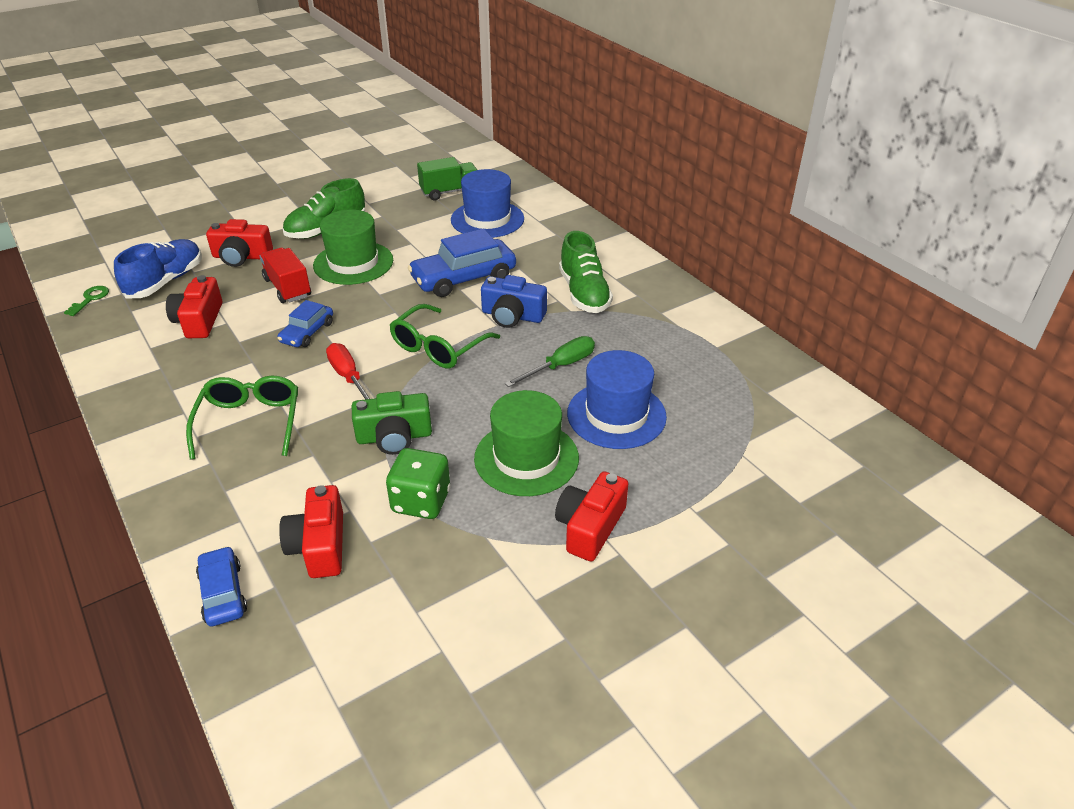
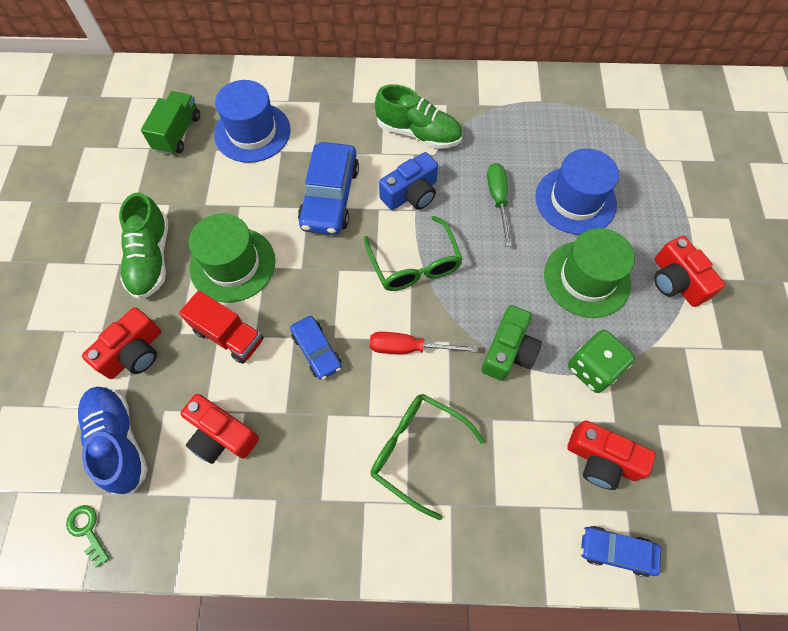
camera: 55 degrees left, 25 degrees up
red truck [260,247,311,303] -> red truck turned 150 degrees counterclockwise [179,290,264,364]

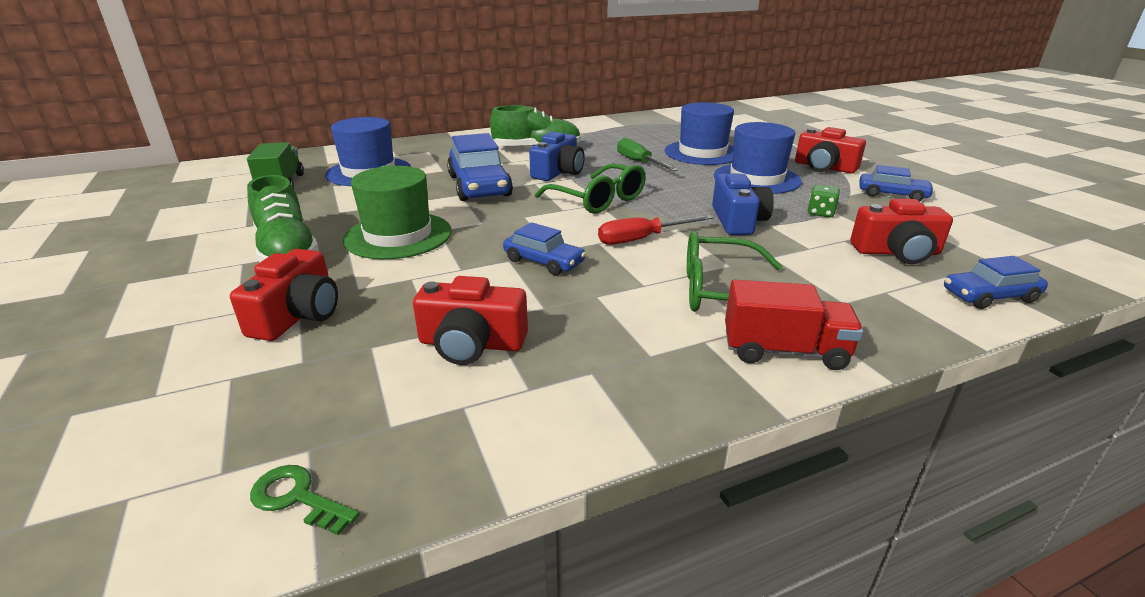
camera: 25 degrees left, 35 degrees down
blue shoe [77,386,148,494] -> none
red truck [179,290,264,364] -> red truck moved to [725,280,864,370]
green camera [481,305,542,381] -> blue camera [712,174,774,235]
green hat [544,228,635,318] -> blue hat [714,122,802,194]
green dice [568,330,635,393] -> green dice [808,185,840,217], size x0.57
none -> blue car [860,165,935,202]

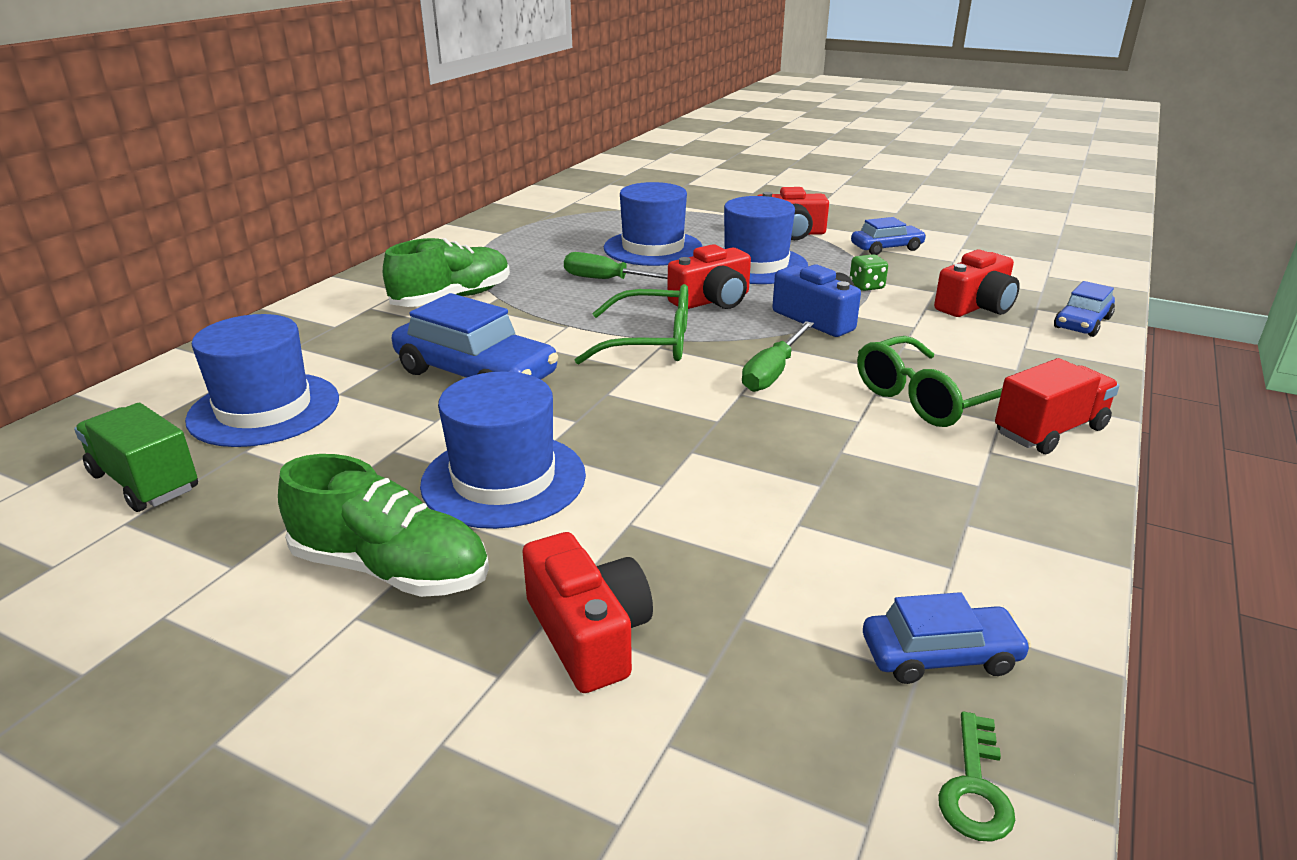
camera: 40 degrees left, 0 degrees up
green key [250,465,359,535] -> green key turned 60 degrees counterclockwise [938,712,1015,842]
green hat [343,166,452,259] -> blue hat [420,371,586,529]
red camera [413,276,528,365] -> red camera moved to [667,244,751,309]
blue car [503,222,586,275] -> blue car moved to [863,592,1031,684]
blue camera [529,132,585,181] -> none
red screwdriver [598,215,713,245] -> green screwdriver [742,321,814,392]

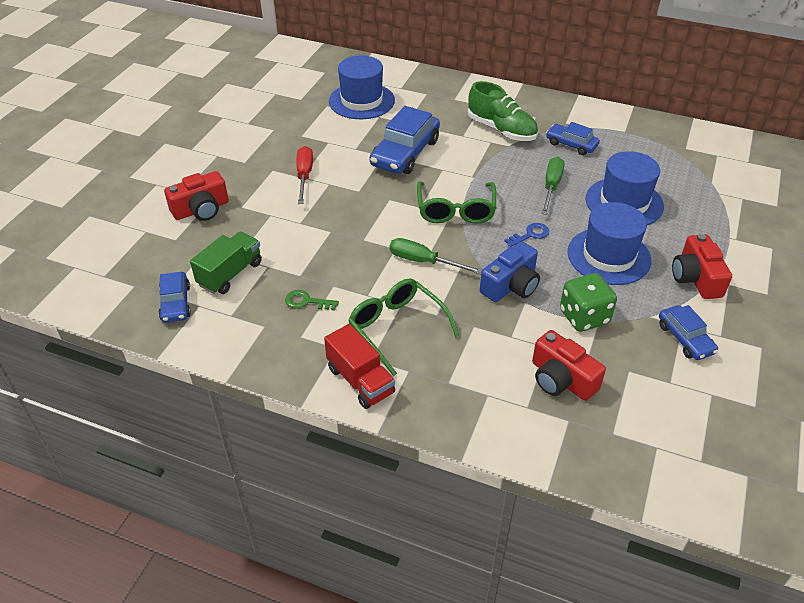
camera: 85 degrees right, 15 degrees up
green truck [74,403,198,512] -> green truck moved to [190,231,262,294]
green shoe [278,454,489,597] -> none
blue hat [420,371,586,529] -> red screwdriver [296,146,313,204]
red camera [667,244,751,309] -> blue key [504,223,549,247]
green dice [850,254,888,291] -> green dice [560,273,617,332], size x1.75
green key [938,712,1015,842] -> green key moved to [285,290,339,310]
blue car [1054,281,1115,337] -> blue car moved to [546,122,600,155]

